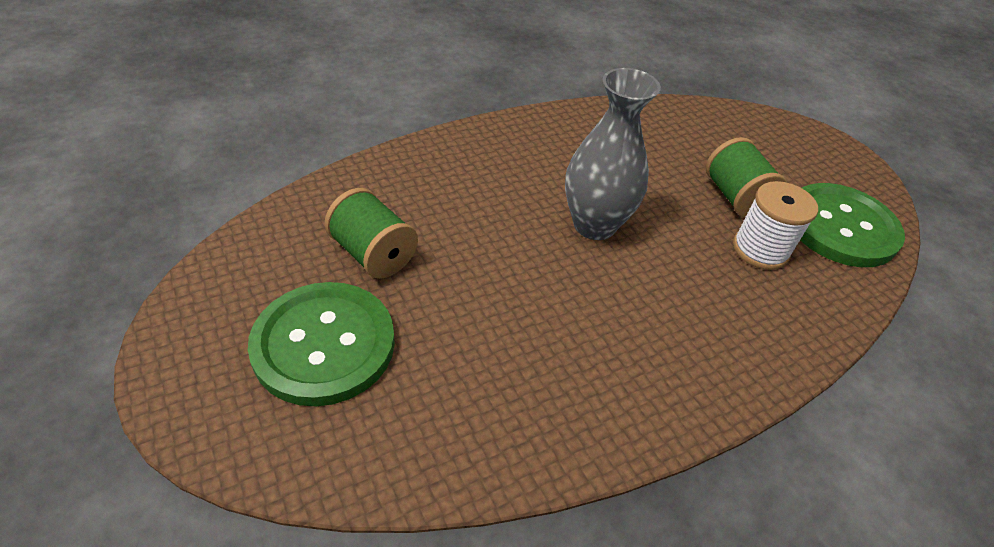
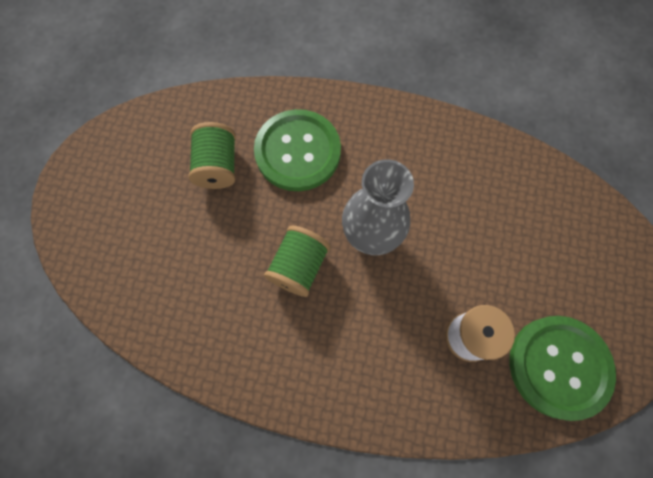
camera: 45 degrees right, 25 degrees up
green button [248,282,395,406] -> green button moved to [254,109,341,191]
green spool [706,137,787,217] -> green spool moved to [264,226,330,297]

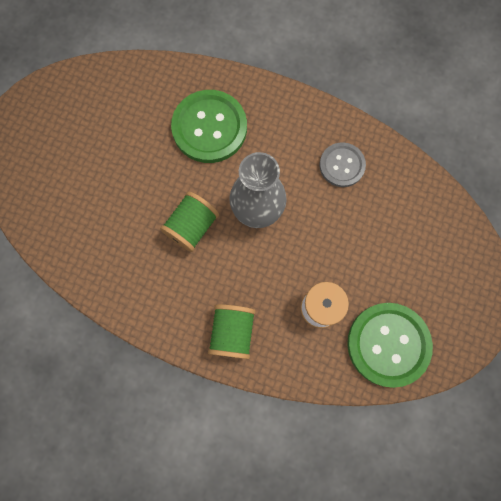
camera: 10 degrees right, 5 degrees up
green spool [189,122,236,189] -> green spool moved to [208,304,256,359]
none -> grey button [319,142,366,187]

